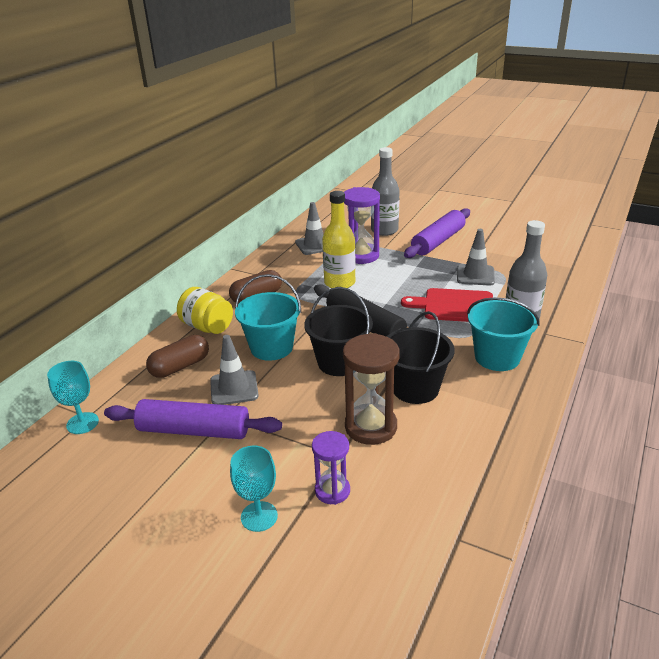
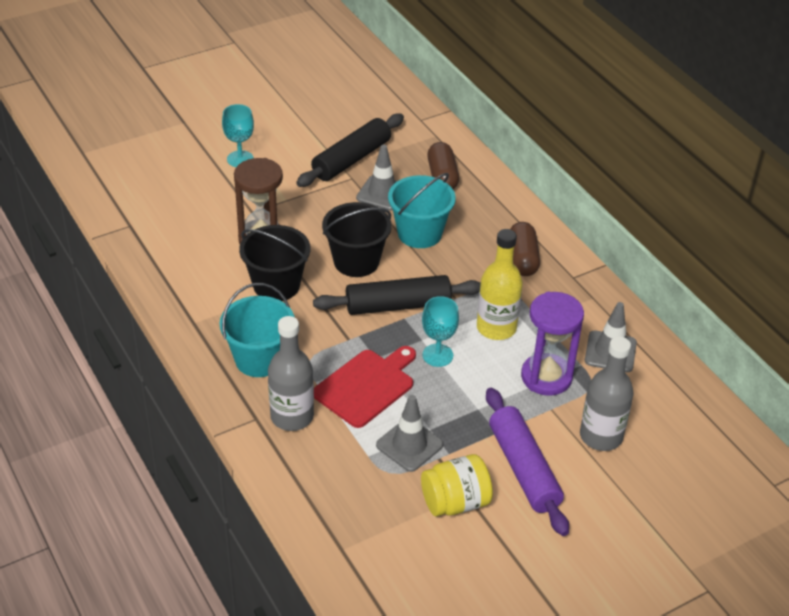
camera: 120 degrees right, 10 degrees up
turquoise goblet [47,361,99,434] -> turquoise goblet moved to [422,296,459,367]
purple rolling pin [104,399,282,439] -> black rolling pin [296,113,404,187]
yellow jar [177,287,233,334] -> yellow jar moved to [421,454,493,516]
purple hourglass [312,431,350,505] -> none

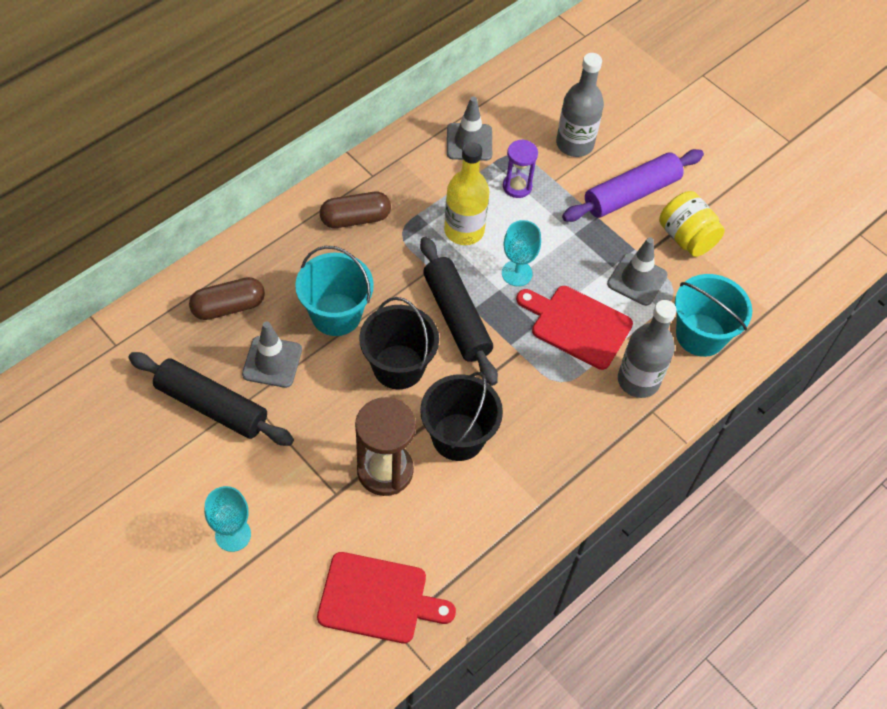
camera: 105 degrees left, 15 degrees up
turquoise bucket [220,283,294,377] -> turquoise bucket moved to [675,274,752,357]
purple hourglass [521,292,584,396] -> purple hourglass [503,139,538,198], size x0.61
none -> red cutting board [317,552,456,643]

